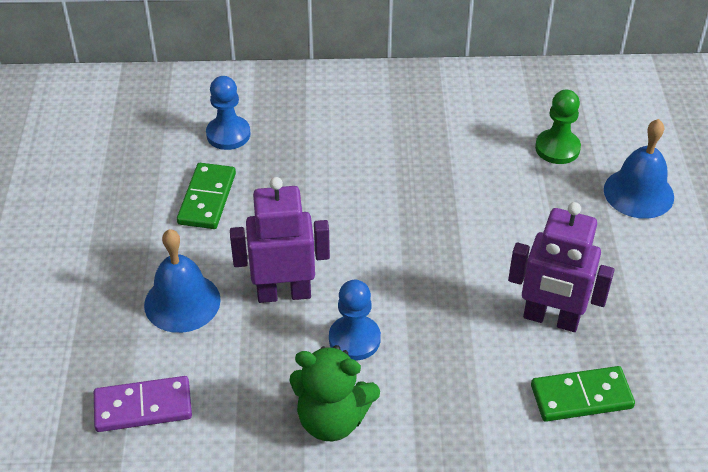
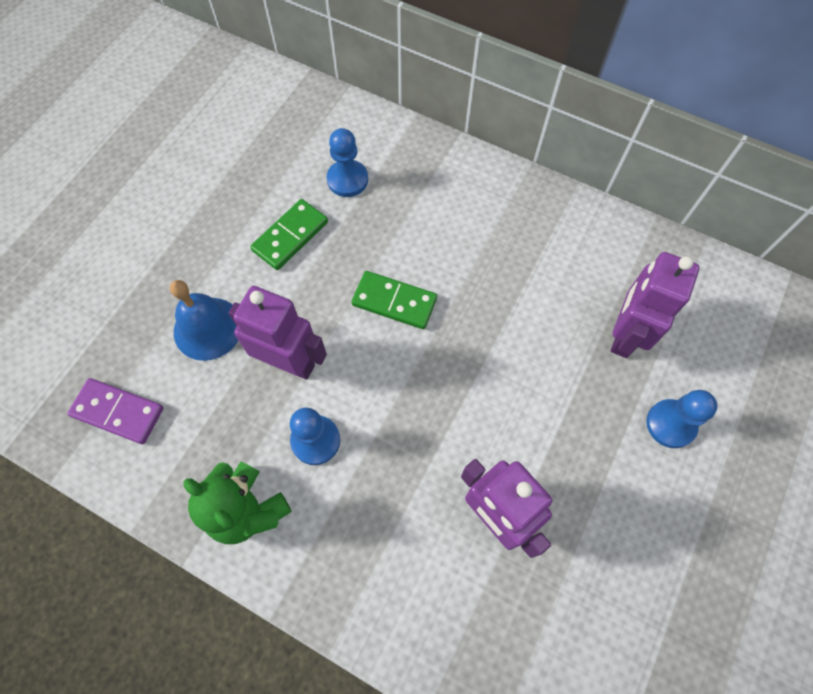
camera: 30 degrees right, 20 degrees up
green domino [531,366,635,422] -> green domino moved to [351,271,437,329]
green pawn [535,90,581,164] -> purple robot [611,252,700,358]
blue bell [604,119,674,219] -> blue pawn [646,390,717,448]

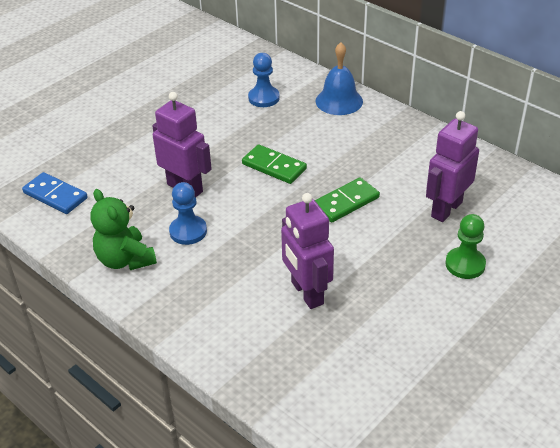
camera: 15 degrees right, 25 degrees down
purple domino [67,378,163,444] -> blue domino [22,172,88,214]
blue bell [170,280,239,361] -> blue bell moved to [316,42,363,115]
green domino [250,199,328,270] -> green domino moved to [315,177,380,223]
blue pawn [646,390,717,448] -> green pawn [445,214,486,279]

